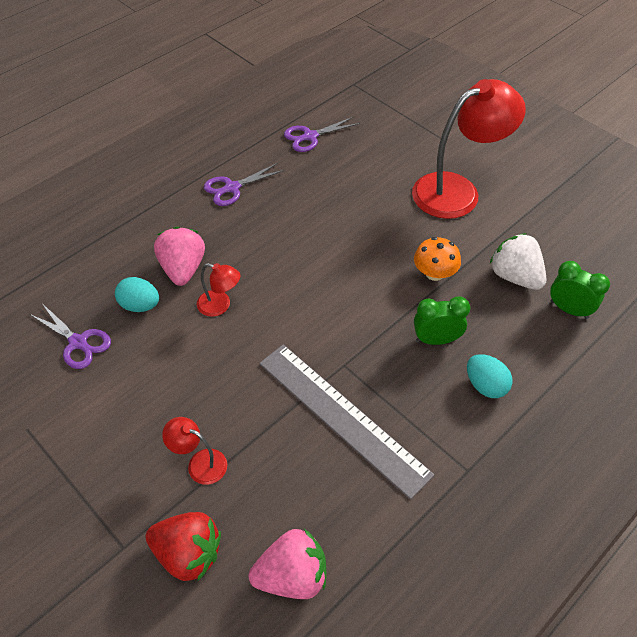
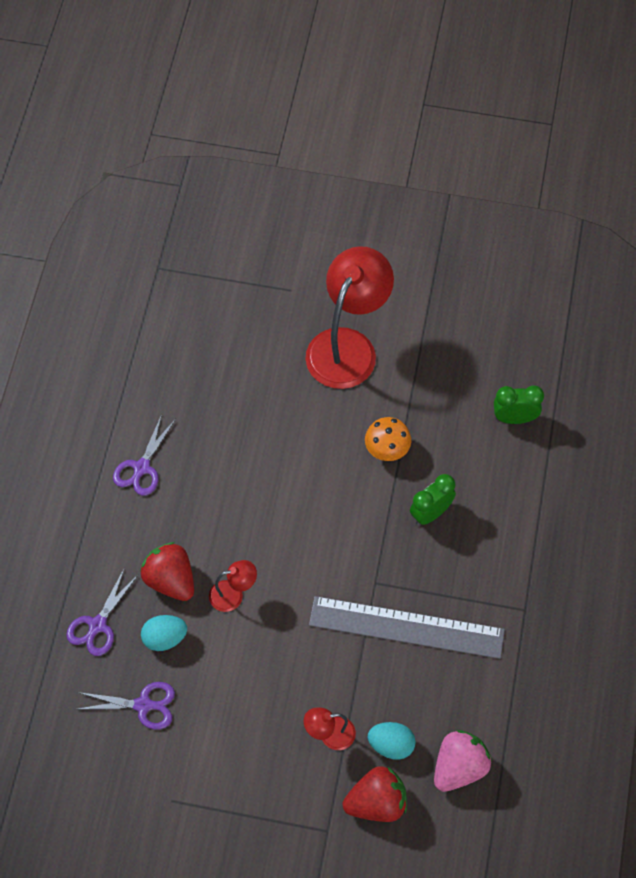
camera: 35 degrees left, 10 degrees up
pink strawberry [154,227,205,286] -> red strawberry [140,542,194,601]
purple scissors [284,117,360,152] -> purple scissors moved to [66,567,139,656]
turquoise egg [467,354,512,398] -> turquoise egg moved to [368,722,416,760]
white strawberry [490,233,547,290] -> none

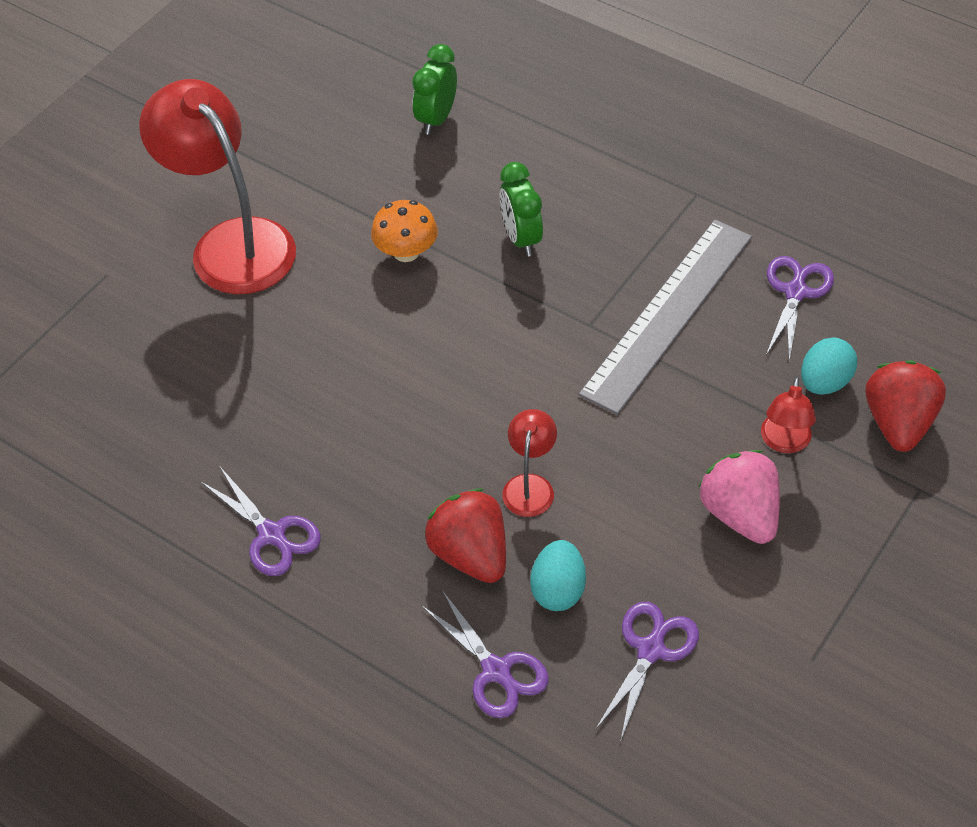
camera: 65 degrees left, 10 degrees down
red strawberry [140,542,194,601] -> red strawberry turned 75 degrees clockwise [424,488,506,583]
pink strawberry [434,730,492,792] -> pink strawberry moved to [699,450,780,544]
none -> purple scissors [766,256,834,360]

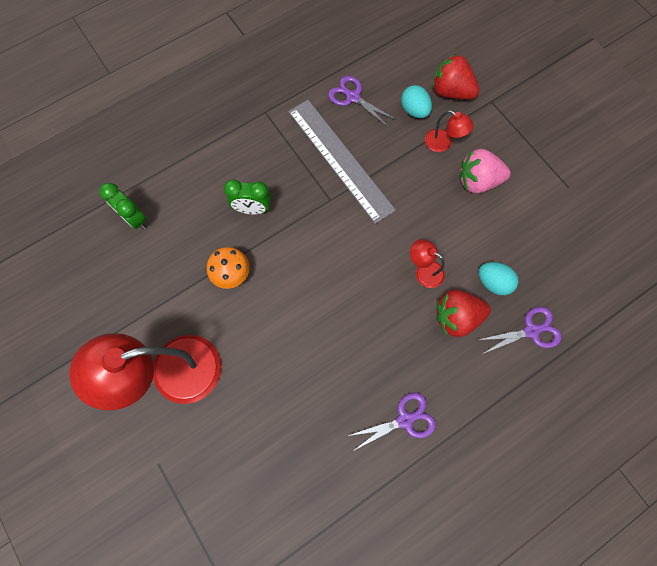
camera: 70 degrees left, 20 degrees up
purple scissors [595,602,699,742] -> none

